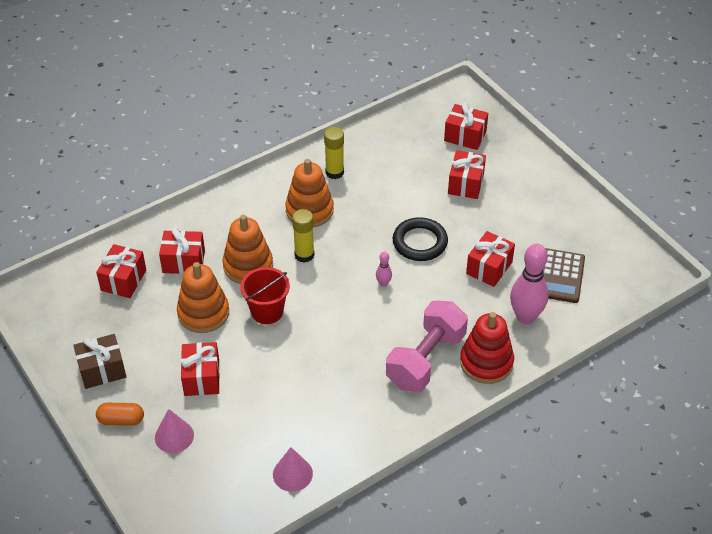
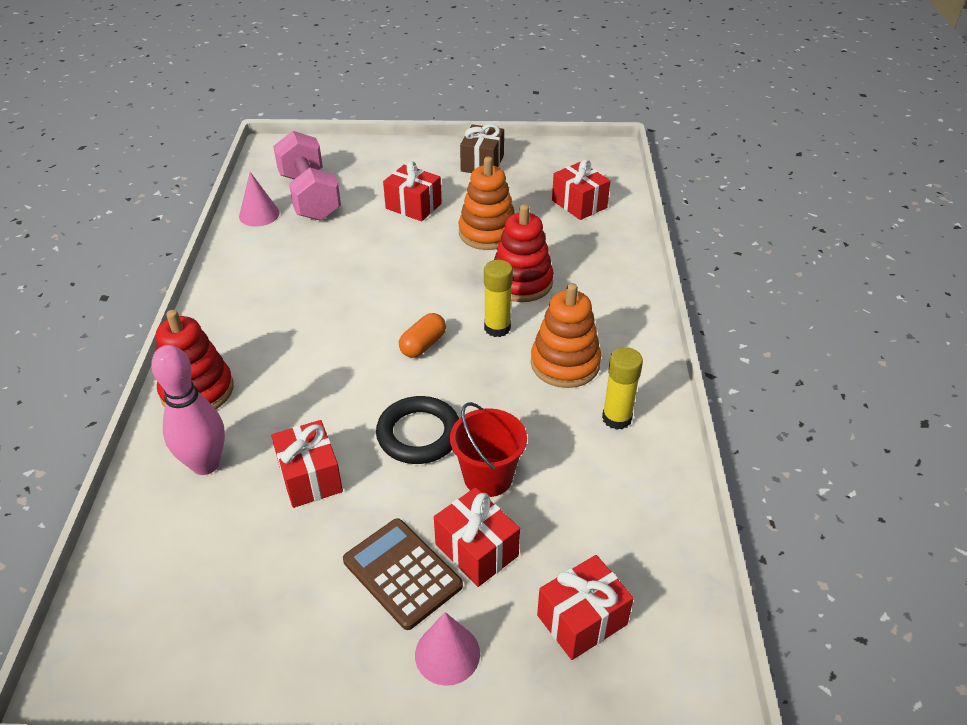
camera: 125 degrees right, 5 degrees down
orange capsule [96,403,144,426] -> orange capsule moved to [399,313,446,358]
pink cone [155,409,194,453] -> pink cone moved to [415,612,480,686]
red gift [159,227,205,274] -> none
orange stacking toy [223,215,273,284] -> red stacking toy [494,204,554,302]
red bucket [240,267,290,324] -> red bucket moved to [450,402,527,497]
pink bowling pin [376,252,392,287] -> none
pink dumbbell [386,300,468,392] -> pink dumbbell moved to [273,131,341,221]
brown calculator [543,248,585,303] -> brown calculator moved to [343,518,463,630]

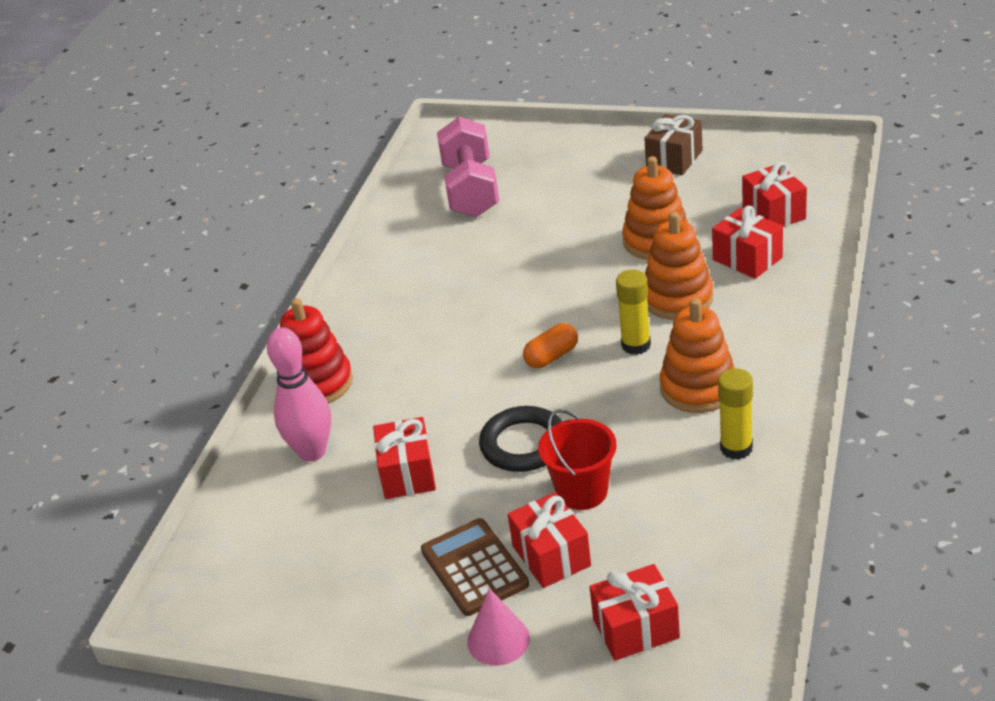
camera: 20 degrees right, 5 degrees down
pink cone [239,172,280,227] -> none
red gift [383,161,442,221] -> red gift moved to [712,205,783,279]
red stacking toy [494,204,554,302] -> orange stacking toy [645,212,713,320]

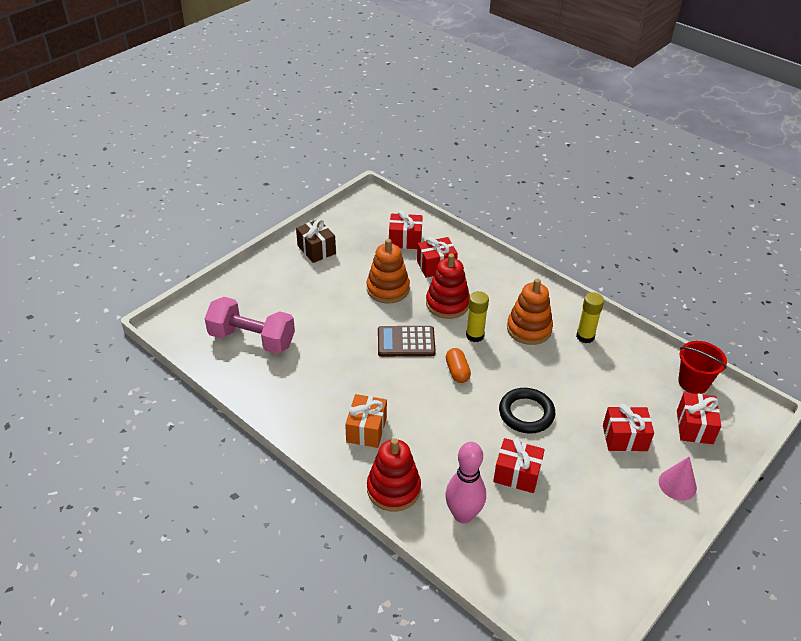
camera: 70 degrees left, 5 degrees up
brown calculator [421,518,529,616] -> brown calculator moved to [378,326,436,357]
red bucket [538,409,617,510] -> red bucket moved to [678,341,727,394]
orange stacking toy [645,212,713,320] -> red stacking toy [426,254,470,319]
none -> orange gift [345,394,387,448]

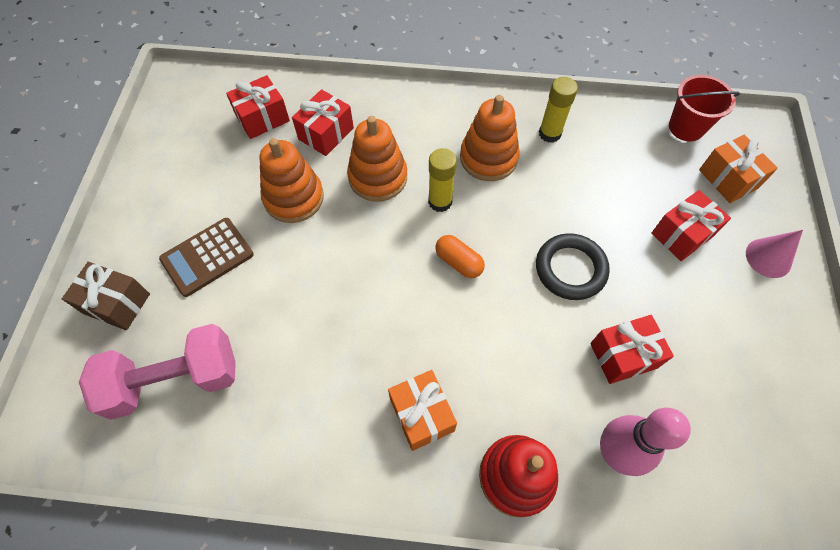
camera: 35 degrees left, 20 degrees up
brown gift [296,219,336,263] -> brown gift moved to [62,262,150,330]
brown calculator [378,326,436,357] -> brown calculator moved to [159,218,254,297]
red stacking toy [426,254,470,319] -> orange stacking toy [347,116,407,202]
red gift [677,392,721,444] -> orange gift [699,135,778,203]

